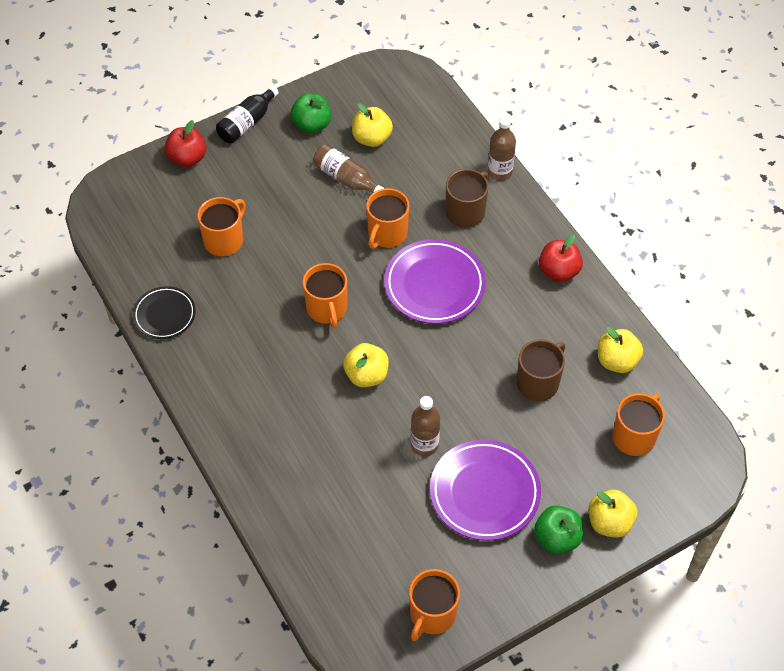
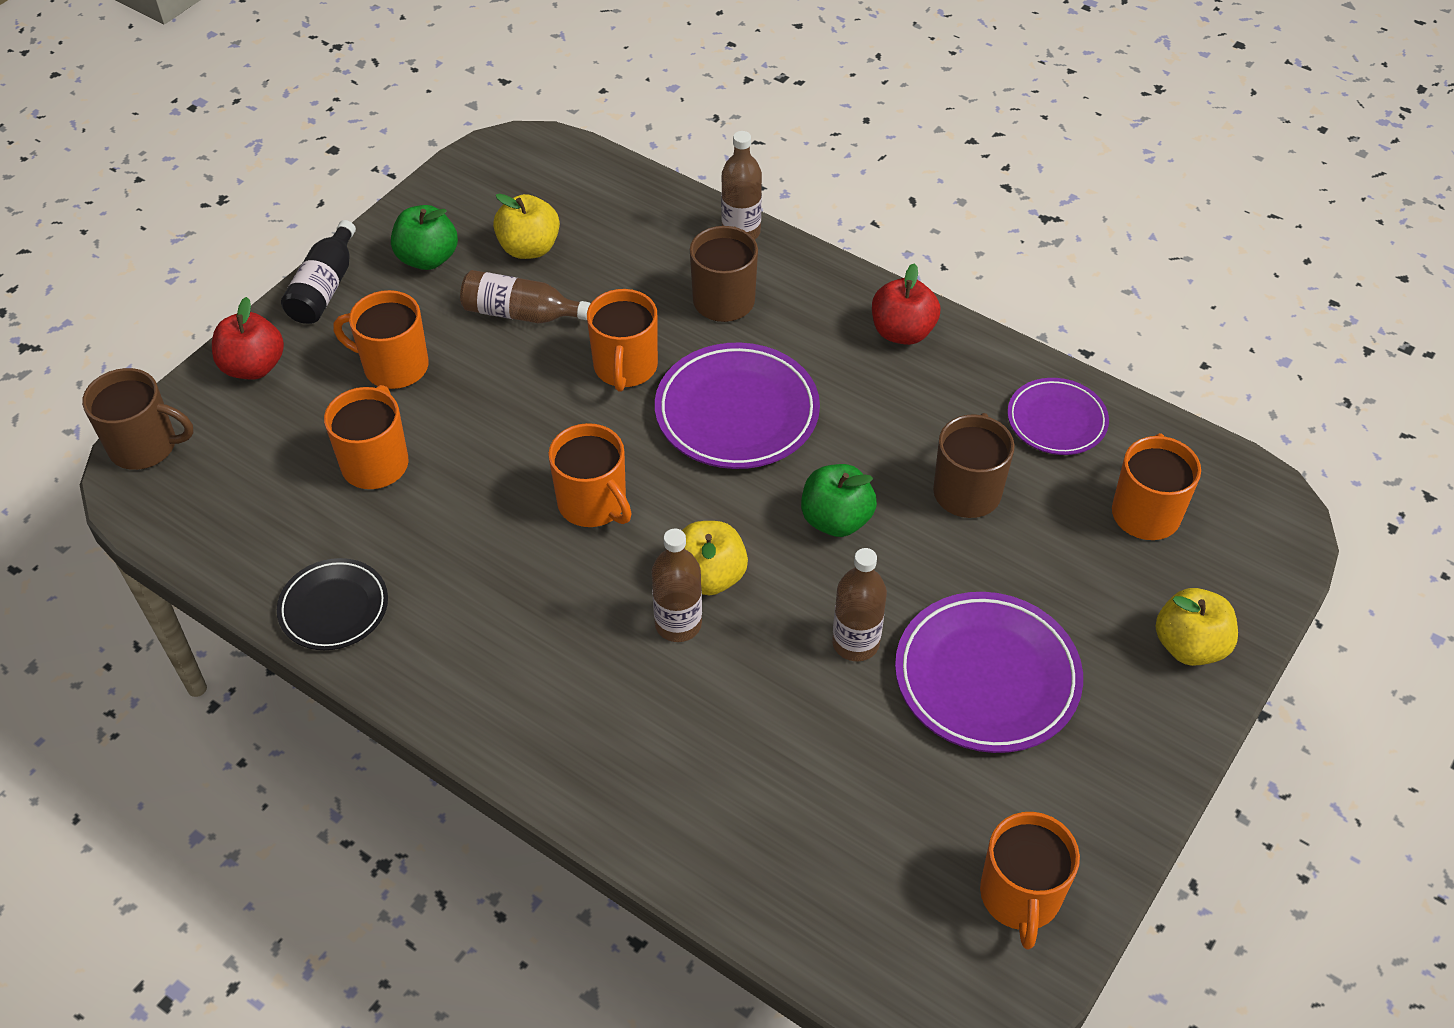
camera: 25 degrees left, 5 degrees down
green apple [534,505,583,554] -> green apple moved to [801,464,877,537]
yellow apple [598,327,643,373] -> purple plate [1007,378,1109,455]
none -> brown mug [82,368,194,470]
none -> orange mug [333,290,429,389]
none -> brown bottle [651,529,702,642]

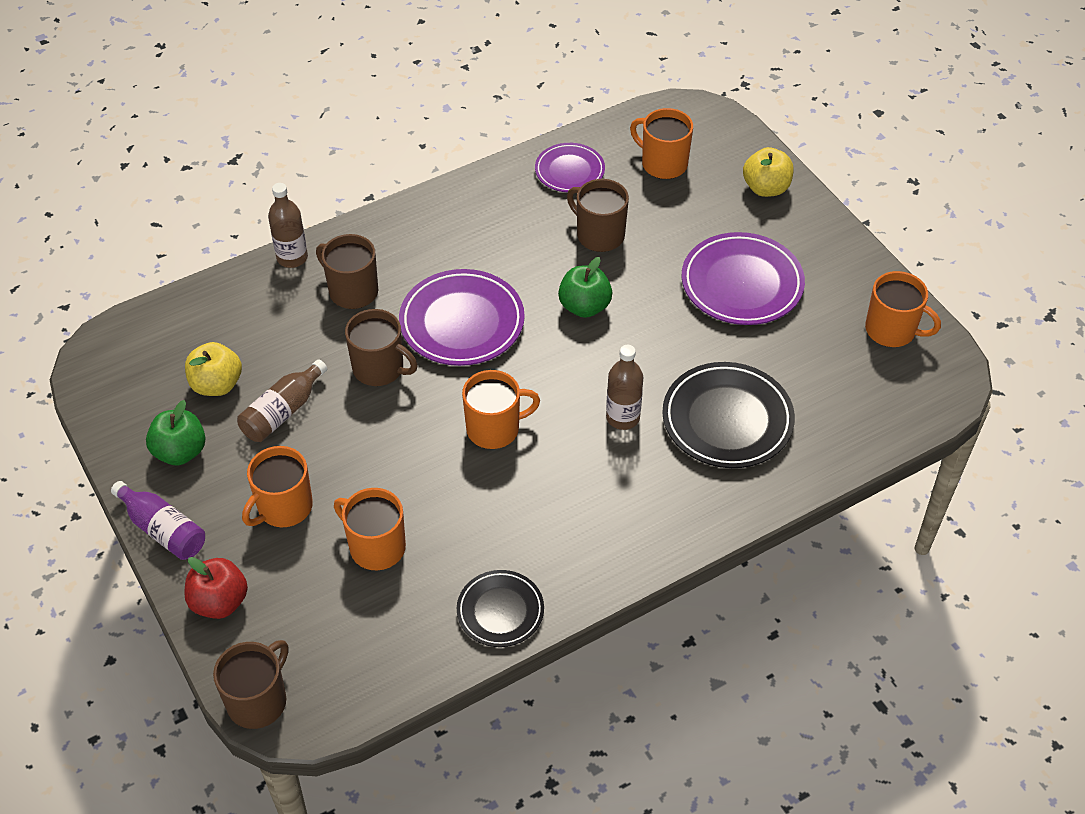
camera: 65 degrees left, 0 degrees up
black bottle [281,220,356,324] -> purple bottle [111,481,205,560]
orange mug [587,289,658,392] -> brown mug [345,309,418,386]
yellow apple [682,521,748,595] -> none
brown bottle [832,548,887,661] -> none
red apple [872,263,941,345] -> none
none -> black plate [662,362,795,468]

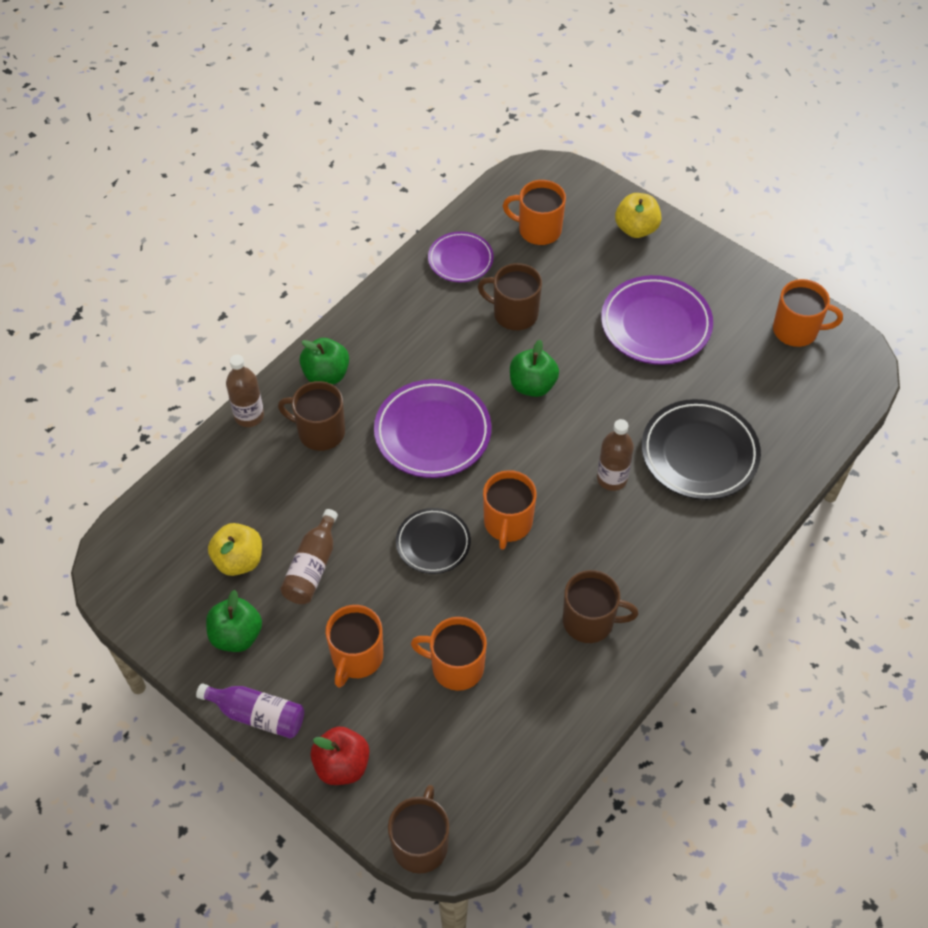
camera: 20 degrees left, 5 degrees up
brown mug [345,309,418,386] -> brown mug moved to [563,570,639,643]
black plate [457,570,544,647] -> black plate moved to [396,508,471,574]
orange mug [462,370,540,449] -> orange mug turned 135 degrees clockwise [483,470,537,550]
none -> green apple [300,338,349,385]

